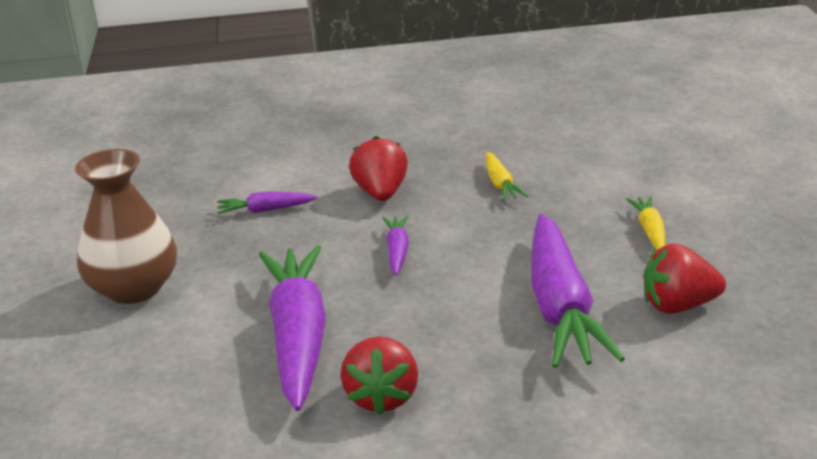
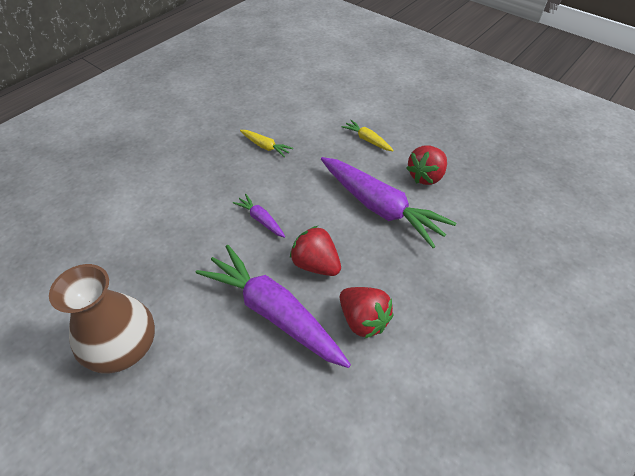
camera: 45 degrees left, 20 degrees up
purple carrot [217,192,318,214] -> none
red strawberry [349,136,408,201] -> red strawberry moved to [290,226,341,276]

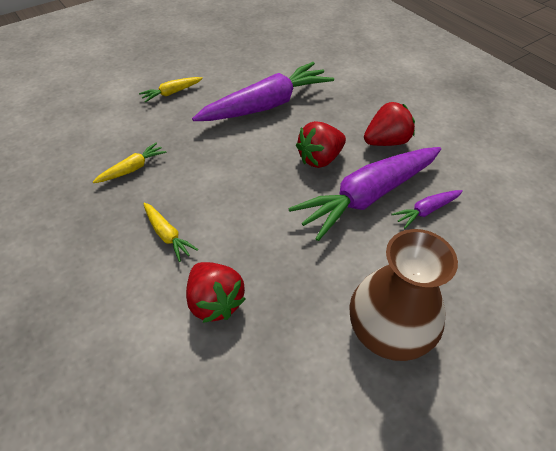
camera: 75 degrees left, 0 degrees up
purple carrot [233,194,285,238] -> purple carrot moved to [391,190,463,229]
red strawberry [406,146,447,185] -> red strawberry moved to [186,262,246,323]
none -> yellow carrot [143,203,198,262]

